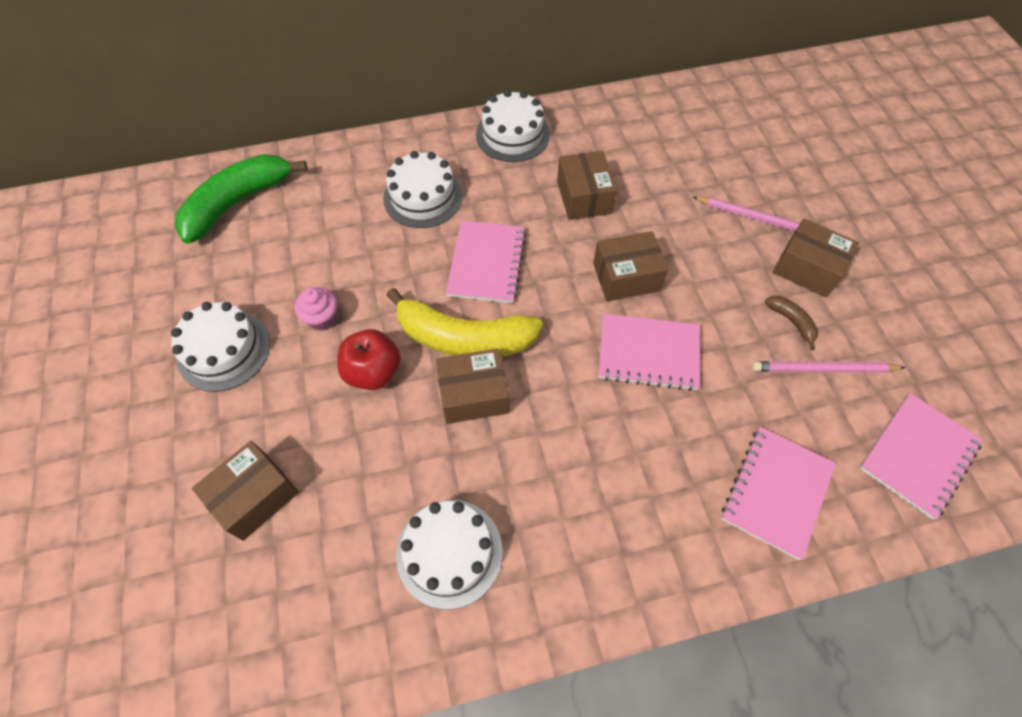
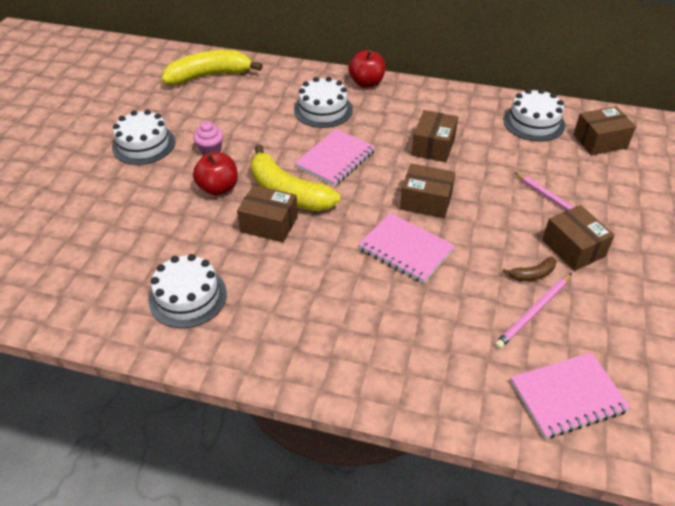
camera: 30 degrees right, 15 degrees down
green banana [175,154,307,244] -> yellow banana [162,50,263,85]
brown box [192,441,299,541] -> brown box moved to [573,106,636,155]
white cake [476,90,550,162] -> white cake moved to [504,89,565,141]
pink notebook [721,427,836,560] -> none
pink pencil [752,361,906,373] -> pink pencil turned 75 degrees counterclockwise [494,273,572,349]
brown banana [765,296,818,350] -> brown banana turned 75 degrees clockwise [502,257,556,281]
none -> red apple [349,50,386,88]

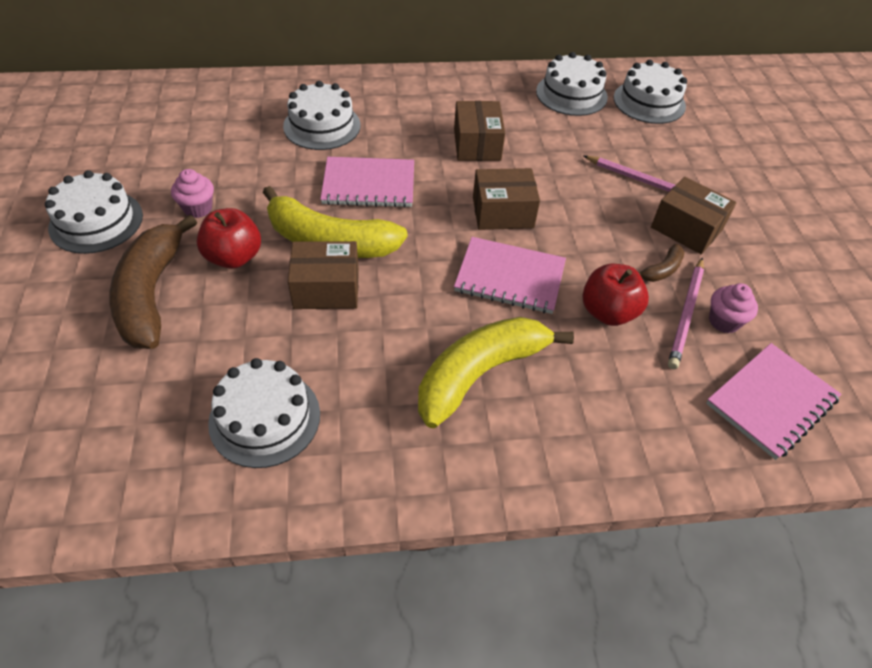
camera: 25 degrees left, 5 degrees up
yellow banana [162,50,263,85] -> yellow banana moved to [418,317,574,428]
pink notebook [294,129,375,186] -> pink notebook turned 75 degrees clockwise [320,157,414,208]
red apple [349,50,386,88] -> red apple moved to [582,264,649,326]
brown box [573,106,636,155] -> white cake [614,60,687,124]
none -> brown banana [109,215,197,349]
none -> pink cupcake [709,283,758,333]

